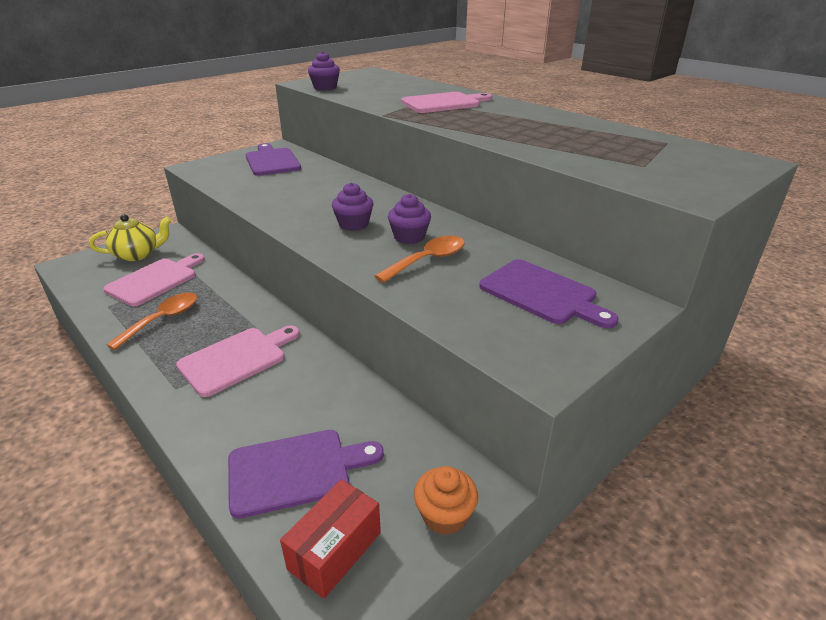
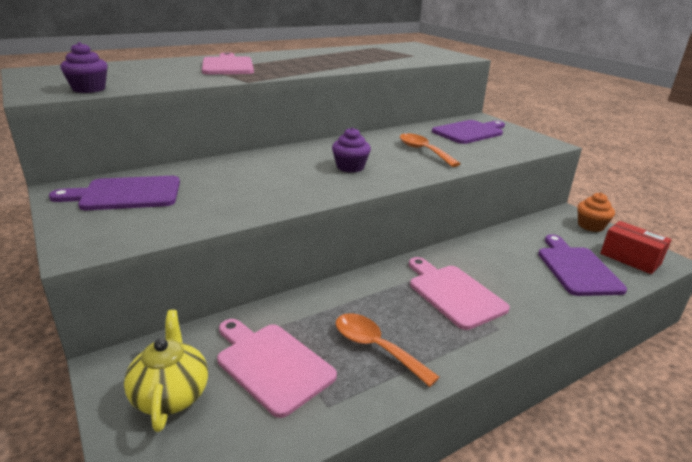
camera: 80 degrees left, 5 degrees down
purple cupcake [388,194,431,244] -> none

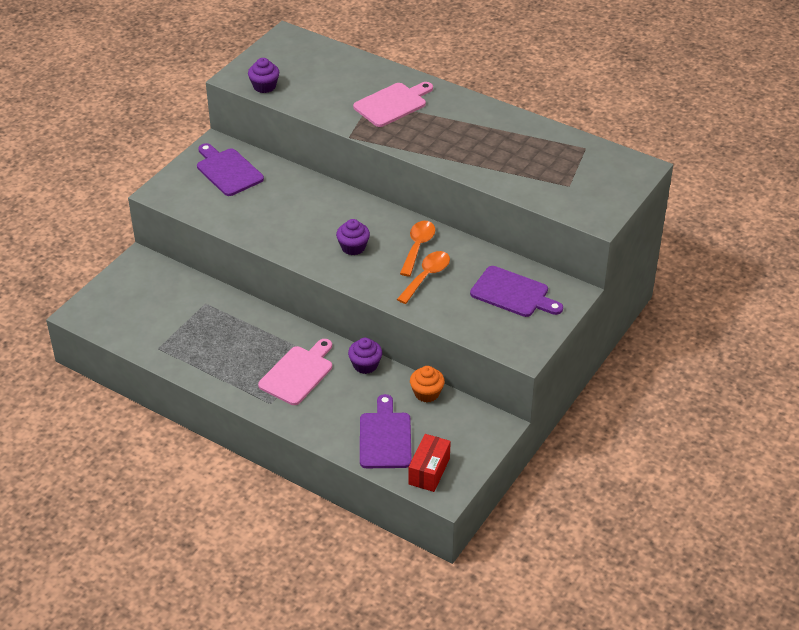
camera: 65 degrees right, 15 degrees up
yellow teapot [124,310,208,432] -> none
pink cutting board [217,319,337,418] -> none
orange spoon [336,313,439,387] -> orange spoon moved to [400,221,435,276]
purple cutting board [538,234,627,296] -> purple cutting board turned 60 degrees counterclockwise [360,394,412,468]
orange cupcake [577,193,615,232] -> orange cupcake moved to [410,366,445,403]
none -> purple cupcake [348,338,382,374]

